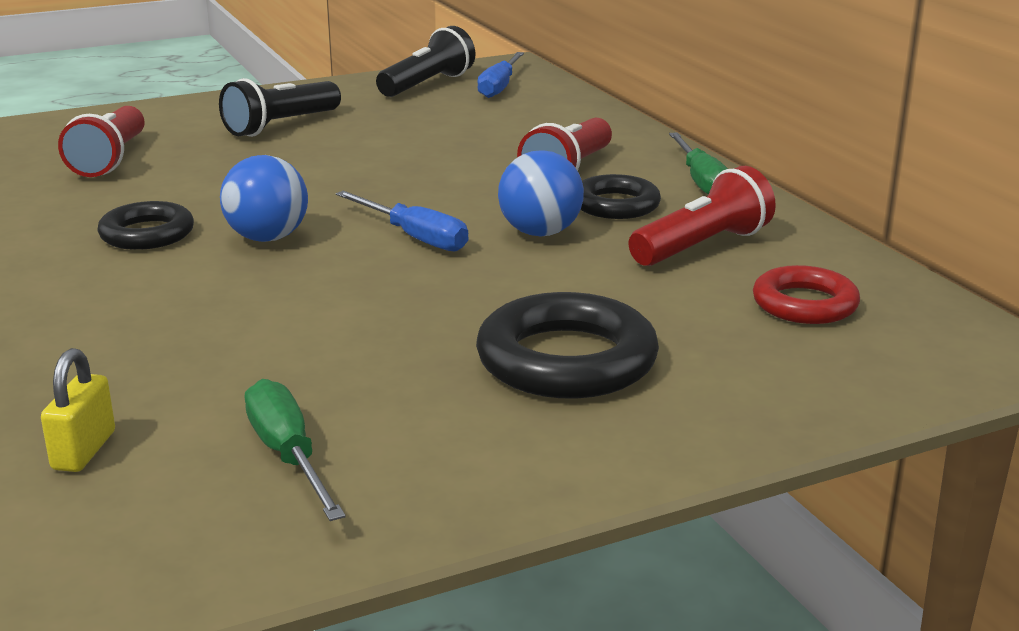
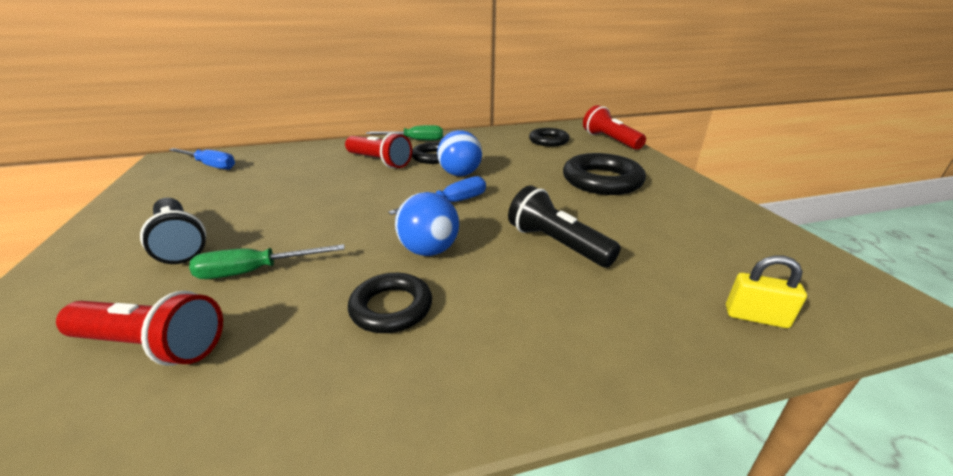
camera: 80 degrees left, 5 degrees up
green screwdriver [245,379,346,521] -> green screwdriver moved to [189,244,345,279]
black flashlight [376,26,475,97] -> black flashlight moved to [508,185,621,268]
red flashlight [629,166,776,266] -> red flashlight moved to [583,105,646,150]
red ring [753,265,860,324] -> black ring [529,128,569,147]

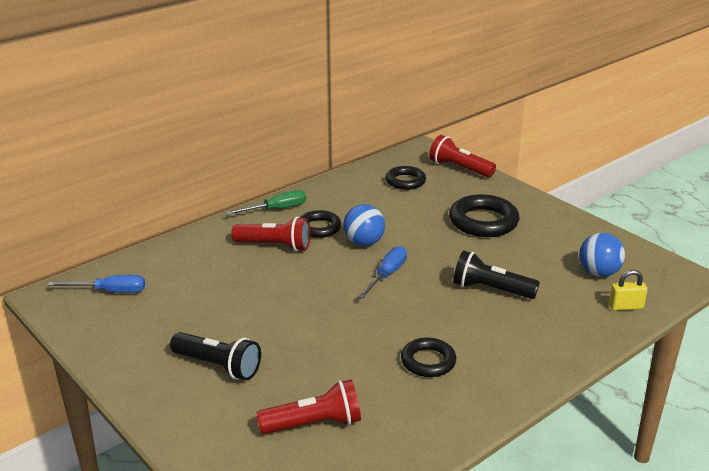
camera: 25 degrees left, 0 degrees up
green screwdriver [189,244,345,279] -> none
blue ball [395,192,459,256] -> blue ball moved to [579,233,625,277]

